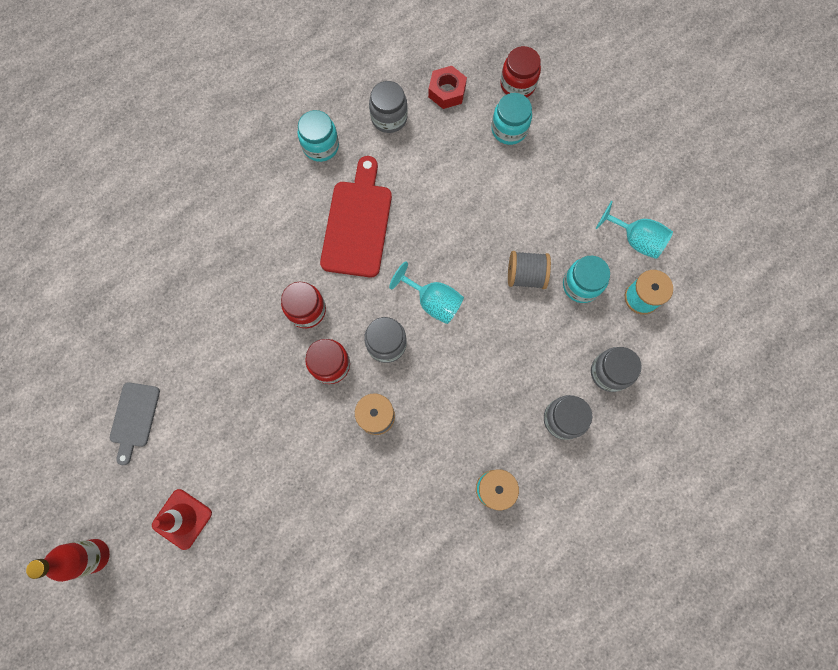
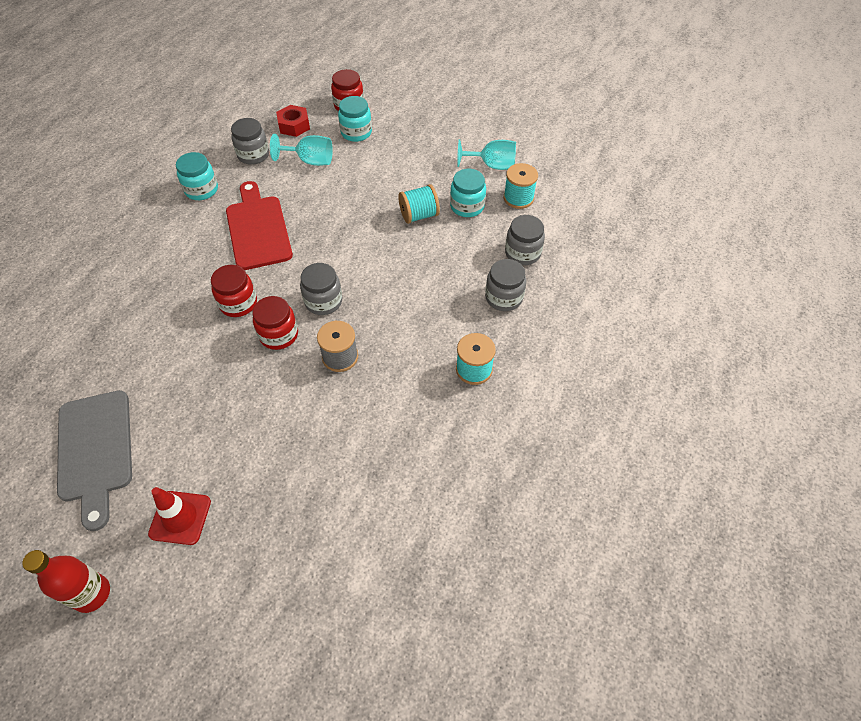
camera: 25 degrees left, 20 degrees down
grey cutting board [110,382,160,465] -> grey cutting board [57,390,132,531], size x1.69
turquoise goblet [389,262,464,324] -> turquoise goblet moved to [270,134,333,166]
grey spool [508,251,551,289] -> turquoise spool [398,184,440,224]

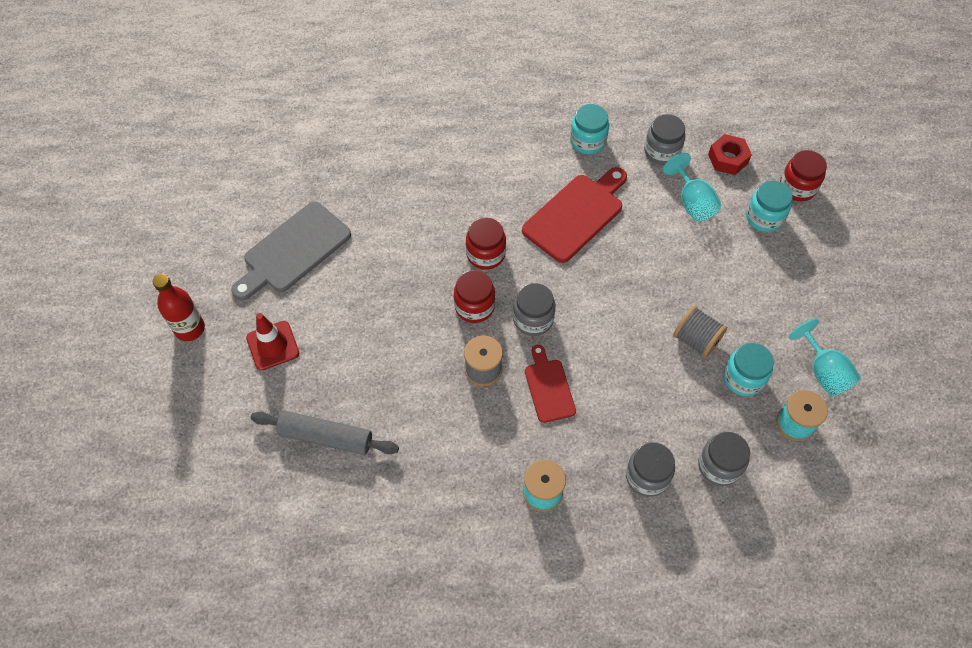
camera: 60 degrees right, 5 degrees up
turquoise spool [398,184,440,224] -> grey spool [673,306,727,358]
none -> grey rolling pin [251,411,399,455]
none -> red cutting board [525,345,576,423]

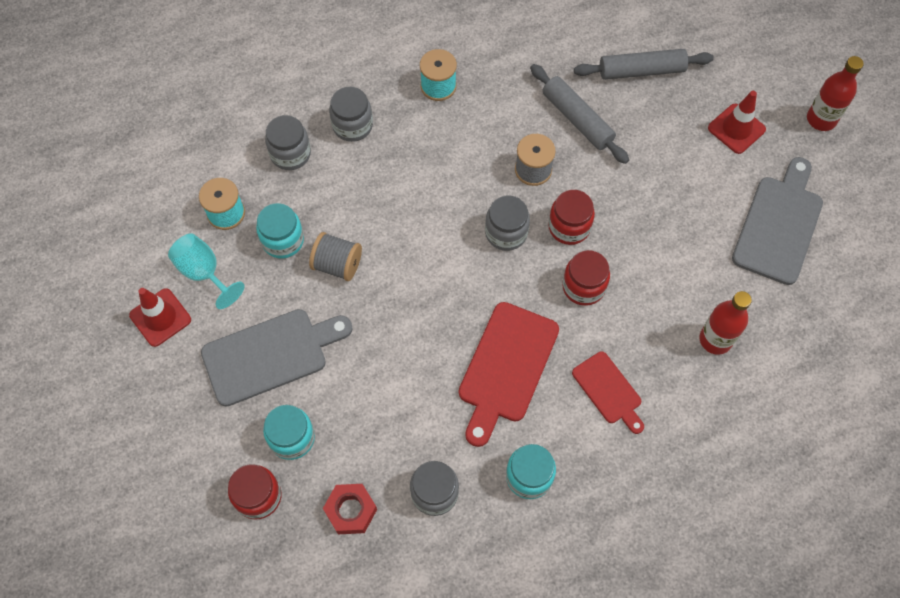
camera: 160 degrees right, 5 degrees up
red cutting board [525,345,576,423] -> red cutting board moved to [572,351,644,434]
turquoise goblet [663,153,721,222] -> none
none -> red traffic cone [129,288,191,347]
none -> grey cutting board [201,309,353,407]
none -> grey rolling pin [530,64,629,164]
none -> red bottle [699,291,752,355]

